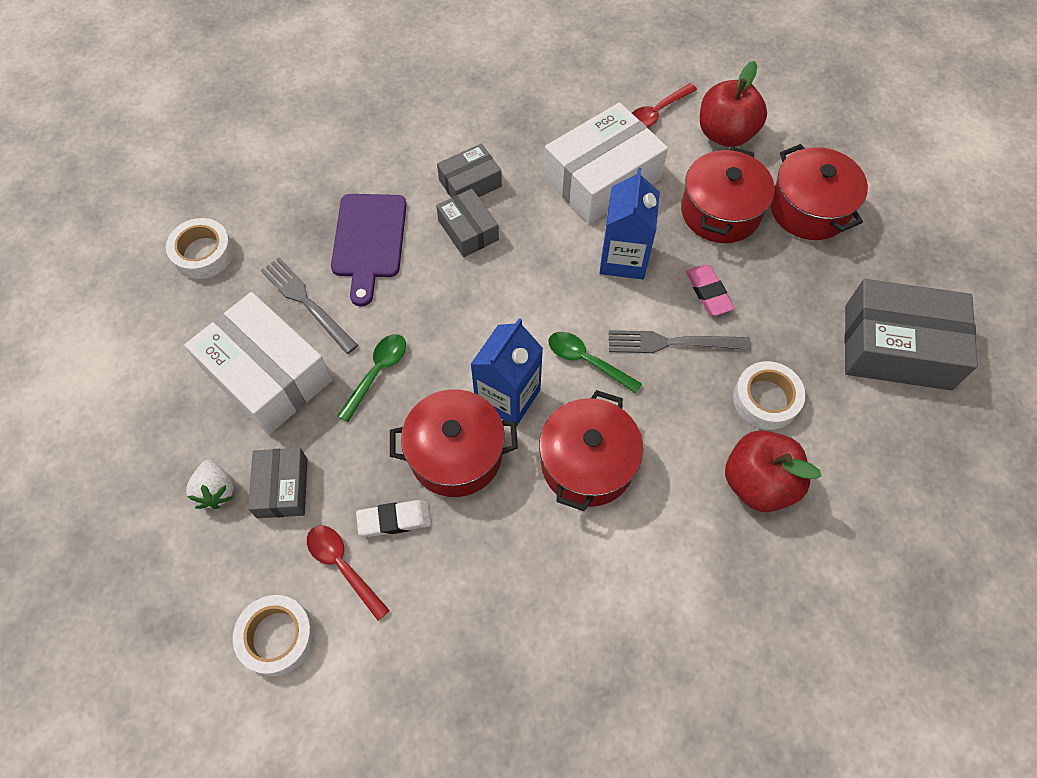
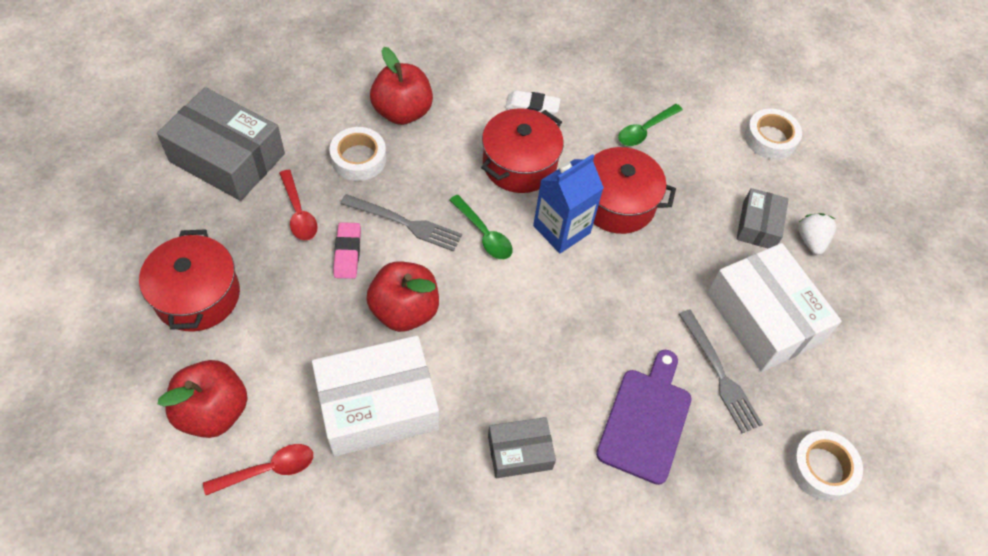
camera: 165 degrees left, 5 degrees down
red spoon [307,525,390,621] -> red spoon moved to [279,170,318,240]
green spoon [337,334,406,422] -> green spoon moved to [618,104,683,146]
white eraser [356,500,431,537] -> white eraser moved to [505,90,561,115]
grey box [436,188,499,257] -> none
blue carton [600,168,660,279] -> red apple [366,261,439,332]
red pot [681,146,775,243] -> none

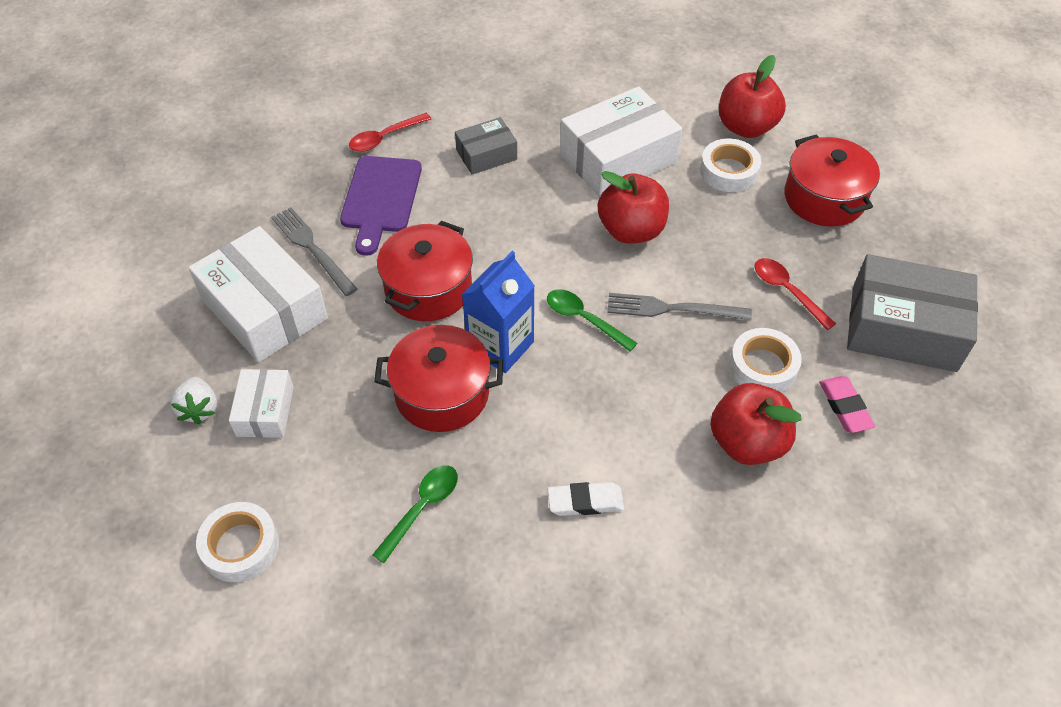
camera: 170 degrees right, 5 degrees down
red spoon [203,444,313,495] -> red spoon moved to [349,113,431,152]
pink eraser [333,222,361,279] -> pink eraser moved to [819,376,875,433]
red pot [481,108,564,193] -> red pot moved to [377,221,473,321]
grey box [737,188,788,248] -> white box [229,369,294,438]
white tape [789,431,863,501] -> white tape moved to [700,138,761,192]

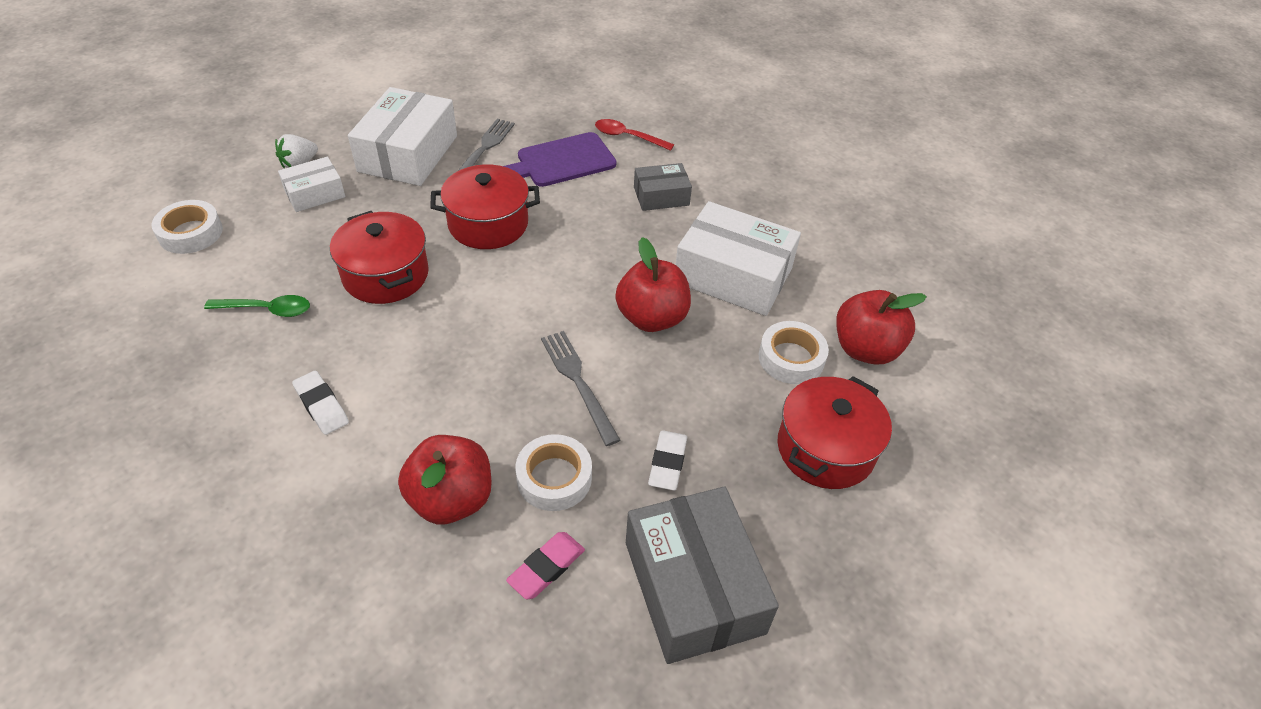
camera: 55 degrees right, 5 degrees down
grey box [455,117,517,174] -> grey box turned 45 degrees counterclockwise [634,163,692,211]
blue carton [462,251,535,373] -> none
green spoon [547,289,637,352] -> none
red spoon [755,258,836,330] -> white eraser [648,431,687,491]

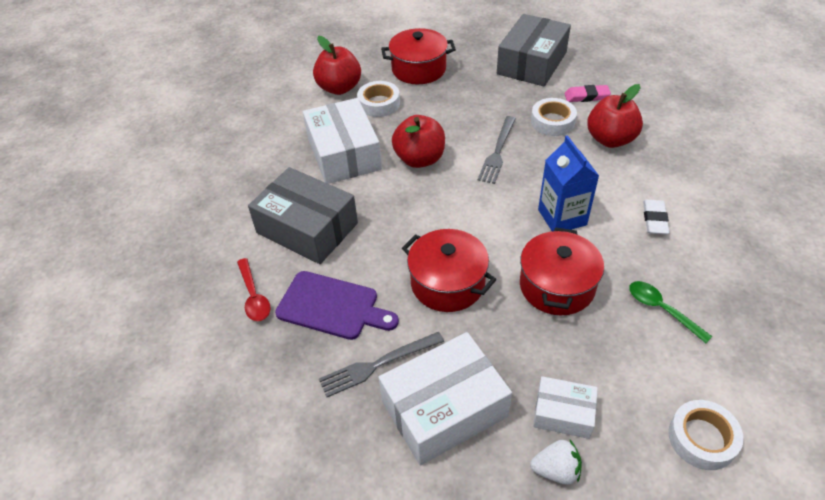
camera: 130 degrees left, 0 degrees up
grey box [634,163,692,211] -> grey box [248,167,358,264], size x1.85
white eraser [648,431,687,491] -> none
none -> blue carton [538,135,599,231]

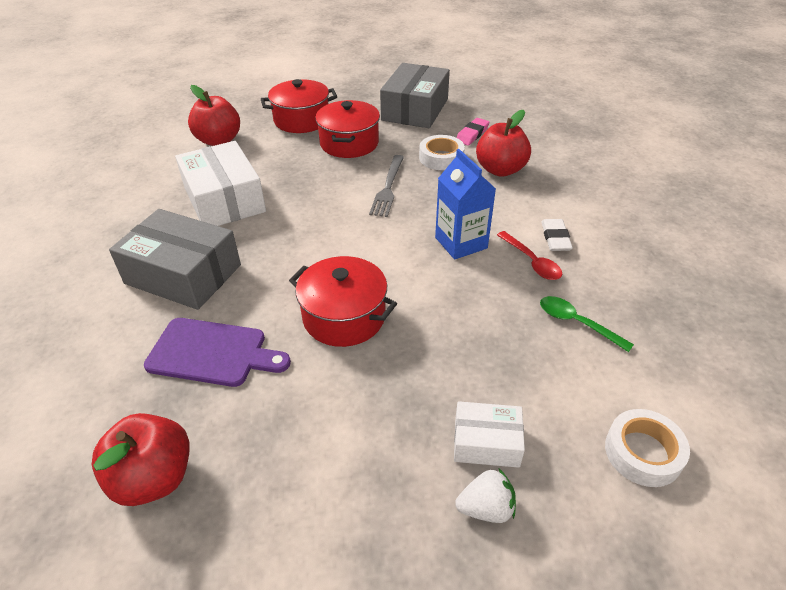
camera: 10 degrees left, 5 degrees down
red spoon [237,258,271,321] -> red spoon moved to [497,231,562,280]
grey fork [319,332,444,397] -> none
white tape [357,81,400,117] -> none
white box [378,332,512,465] -> none
red apple [392,115,445,168] -> red apple moved to [92,413,190,506]
red pot [520,227,604,315] -> red pot moved to [315,100,380,158]
pink eraser [564,85,611,102] -> pink eraser turned 45 degrees counterclockwise [456,118,489,146]

